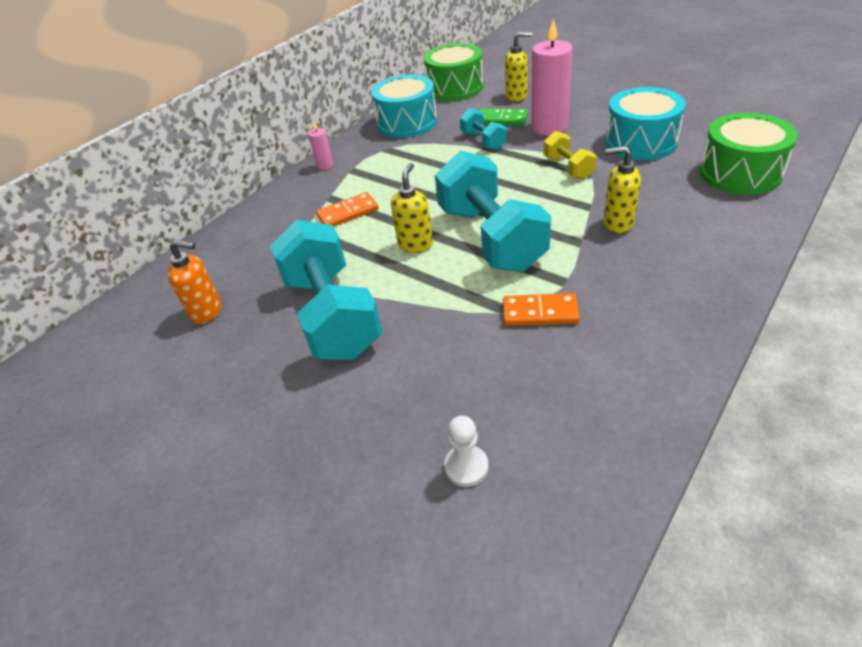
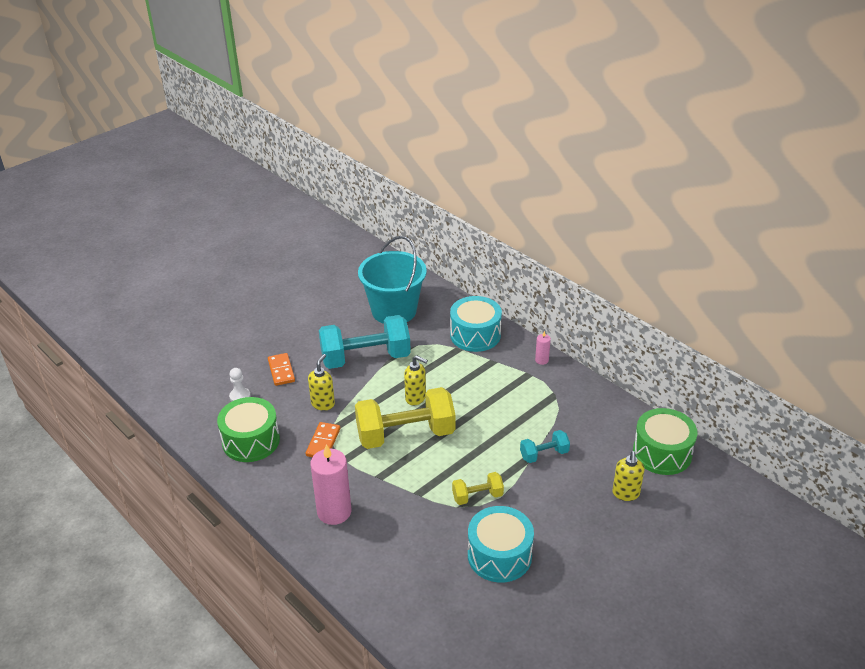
camera: 95 degrees right, 5 degrees down
orange soap dispenser [168,240,222,324] -> turquoise bucket [358,236,427,324]
orange domino [316,192,379,227] -> orange domino moved to [268,353,295,386]
turquoise drum [371,74,437,138] -> turquoise drum moved to [450,296,502,352]
turquoise dumbbell [435,150,551,272] -> yellow dumbbell [355,387,455,449]
green domino [480,108,528,126] -> none
pink candle [531,19,573,136] -> pink candle moved to [310,444,351,525]
yellow soap dispenser [604,146,641,233] -> yellow soap dispenser moved to [308,354,335,411]
green drum [699,113,798,195] -> green drum moved to [217,397,280,462]

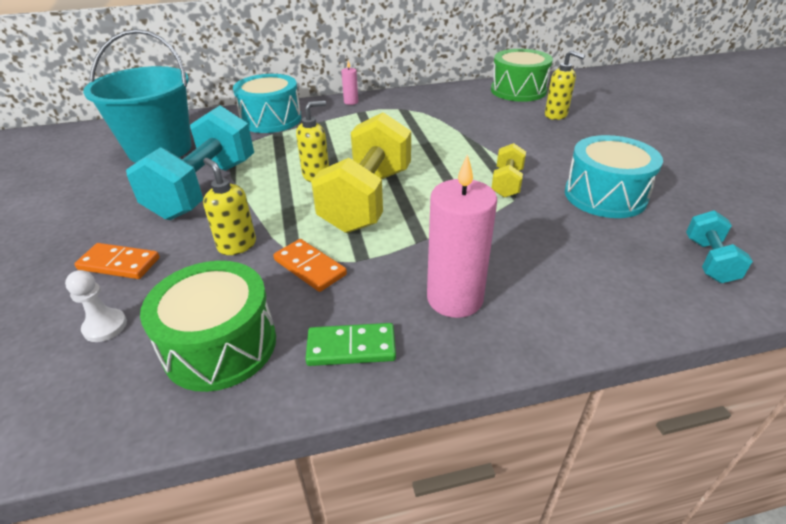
camera: 60 degrees left, 0 degrees up
turquoise dumbbell [520,430,570,463] -> turquoise dumbbell moved to [686,210,753,283]
none -> green domino [305,323,396,366]

